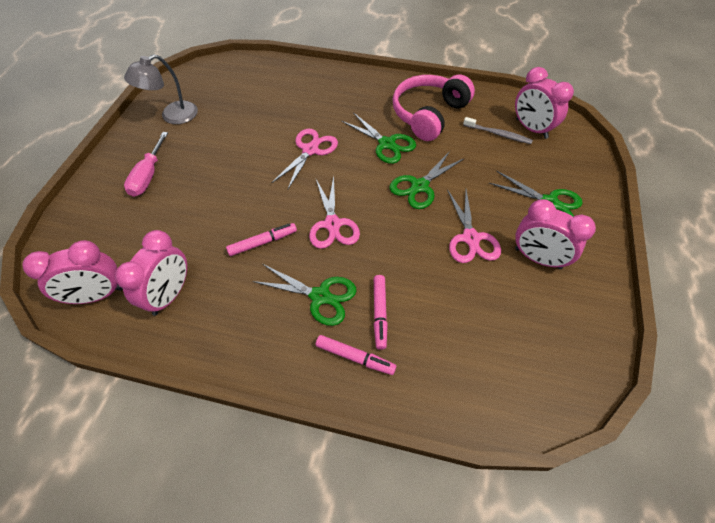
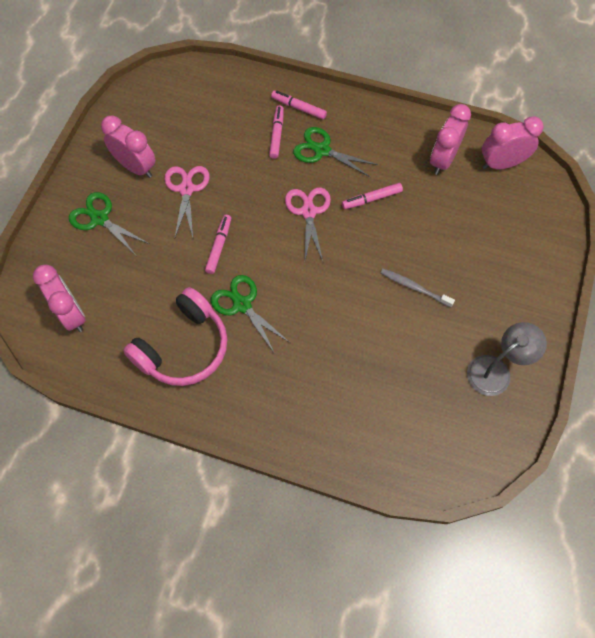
camera: 175 degrees left, 10 degrees up
pink screwdriver [124,132,168,197] -> none
pink scissors [272,129,338,191] -> none
green scissors [390,151,463,209] -> pink marker [205,215,231,274]
grey toothbrush [463,117,533,144] -> grey toothbrush moved to [380,269,455,307]

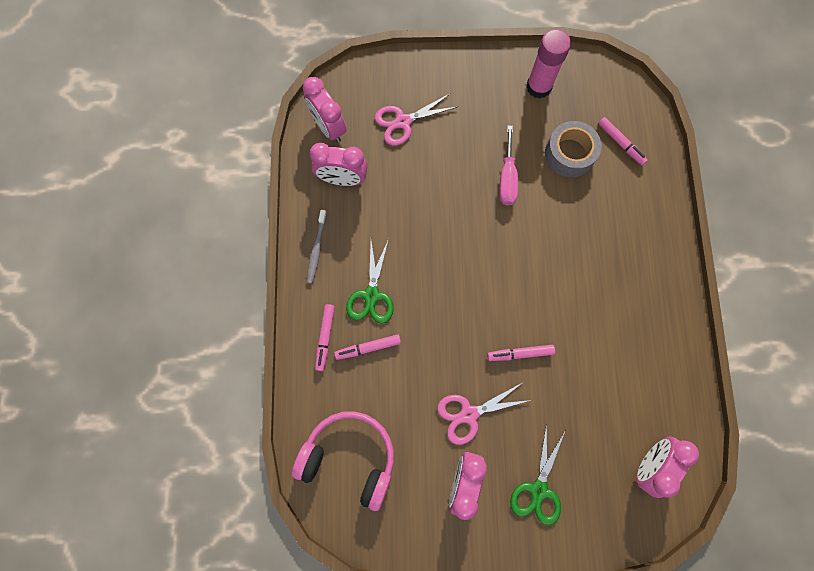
camera: 110 degrees left, 10 degrees up
pink headphones [123,287,227,386] -> pink headphones moved to [292,411,394,511]
green scissors [211,275,290,354] -> none
pink scissors [285,187,331,261] -> pink scissors moved to [375,93,457,146]
pink marker [342,183,403,209] -> pink marker moved to [598,117,648,165]
grey toothbrush [380,269,455,307] -> grey toothbrush moved to [307,210,327,284]
grey lamp [467,322,547,396] -> pink glue stick [526,29,571,99]
none -> pink screwdriver [499,126,518,205]
none -> grey tape [545,121,602,177]

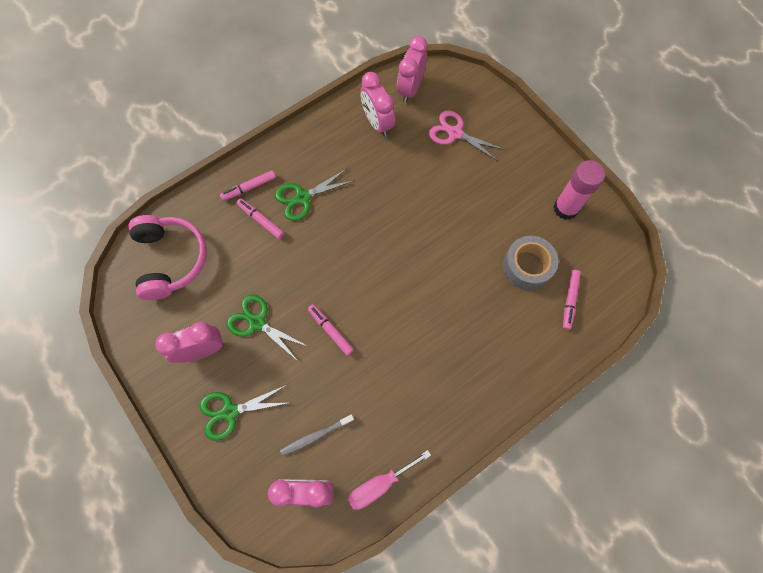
camera: 55 degrees right, 5 degrees down
grey toothbrush [307,210,327,284] -> grey toothbrush moved to [280,415,354,456]
pink scissors [437,383,531,445] -> green scissors [226,295,309,361]
pink screwdriver [499,126,518,205] -> pink screwdriver moved to [348,450,431,510]

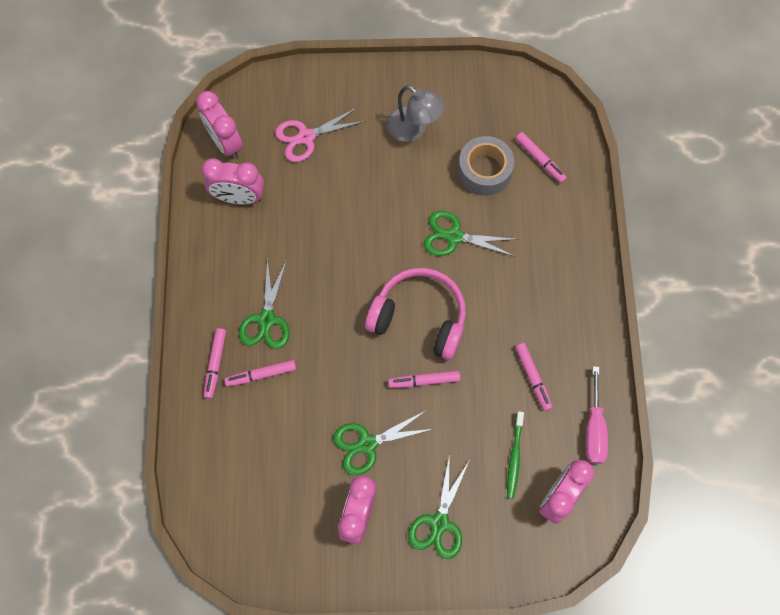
camera: 55 degrees left, 0 degrees up
pink headphones [129,215,207,300] -> pink headphones moved to [365,268,466,360]
grey toothbrush [280,415,354,456] -> green toothbrush [507,411,524,499]
pink glue stick [553,160,605,220] -> none
none -> grey lamp [386,85,445,142]
none -> green scissors [424,211,518,256]
none -> pink marker [515,343,552,411]

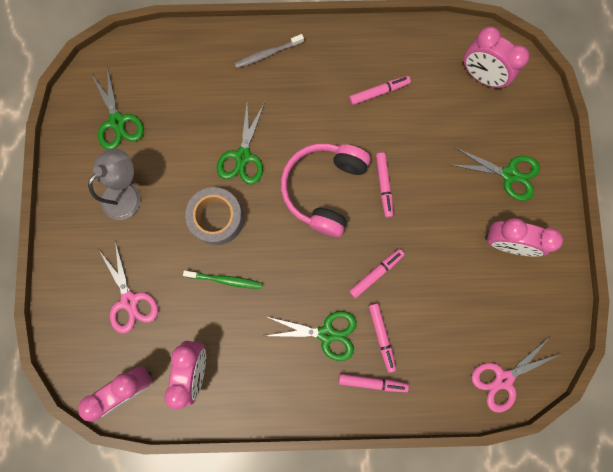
camera: 90 degrees left, 10 degrees up
green scissors [333,410,433,475] -> green scissors moved to [92,66,144,150]
grey tape [458,136,514,196] -> grey tape moved to [185,187,244,245]
green toothbrush [507,411,524,499] -> green toothbrush moved to [183,270,263,289]
pink marker [516,132,567,183] -> pink marker moved to [349,249,405,298]
pink screwdriver [586,366,608,464] -> none
none -> grey toothbrush [235,34,304,68]
none -> pink scissors [471,337,563,413]

